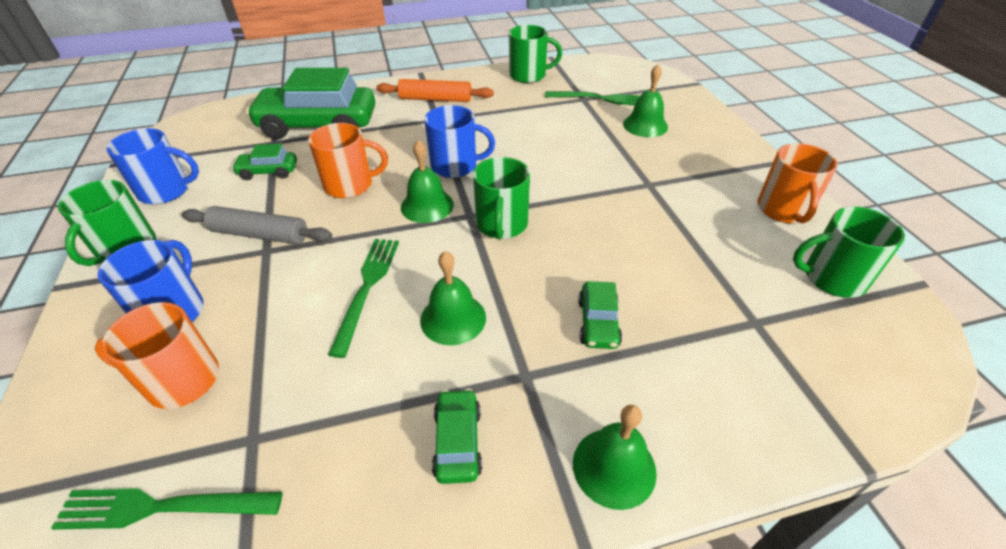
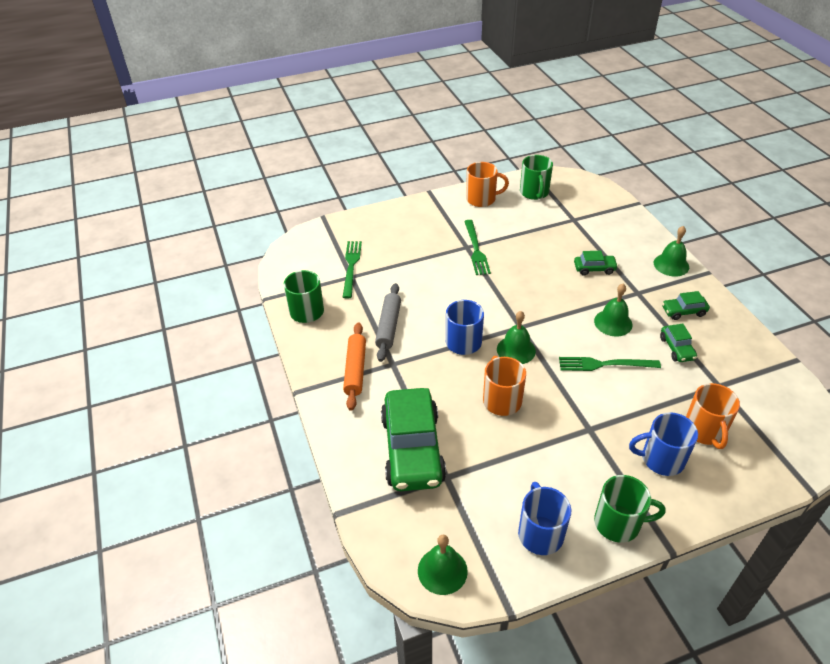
camera: 95 degrees left, 0 degrees up
green fork [51,488,283,530] -> green fork moved to [464,220,491,275]
grey rolling pin [182,206,332,245] -> grey rolling pin moved to [375,283,401,362]
green car [232,144,297,180] -> green car moved to [660,324,697,362]
green mug [473,157,530,239] -> none
green bell [623,64,668,137] -> green bell moved to [418,534,468,595]

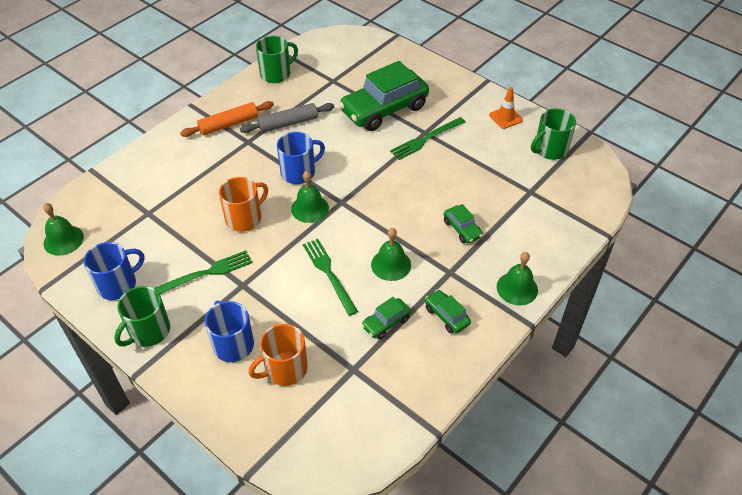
camera: 60 degrees right, 5 degrees up
green fork [343,241,362,298] -> green fork moved to [154,250,253,294]
green car [381,388,446,491] -> green car moved to [339,61,429,131]
orange mug [466,162,509,207] -> orange traffic cone [489,87,523,129]
green mug [594,475,666,543] -> green mug turned 60 degrees clockwise [114,286,170,346]

